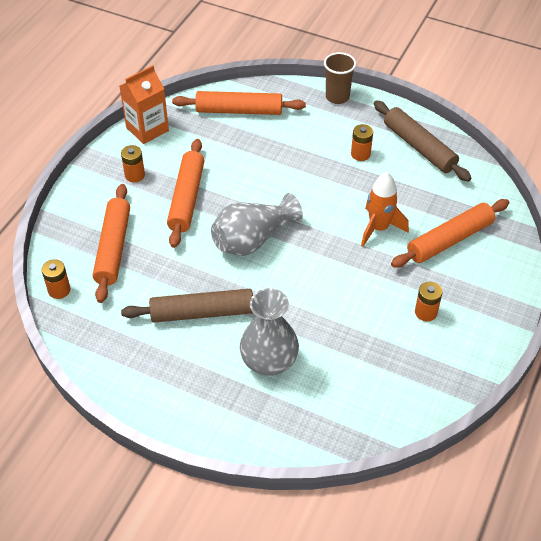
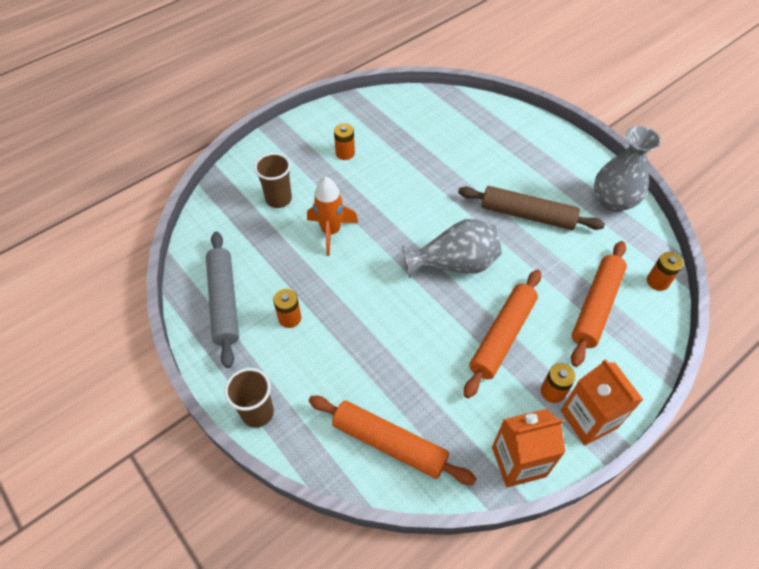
camera: 155 degrees left, 5 degrees up
grey vase [240,288,299,376] -> grey vase moved to [594,126,661,212]
brown rolling pin [374,100,471,182] -> grey rolling pin [206,232,239,368]
orange rolling pin [391,199,509,268] -> brown cup [254,153,292,208]
none -> orange carton [561,359,643,445]

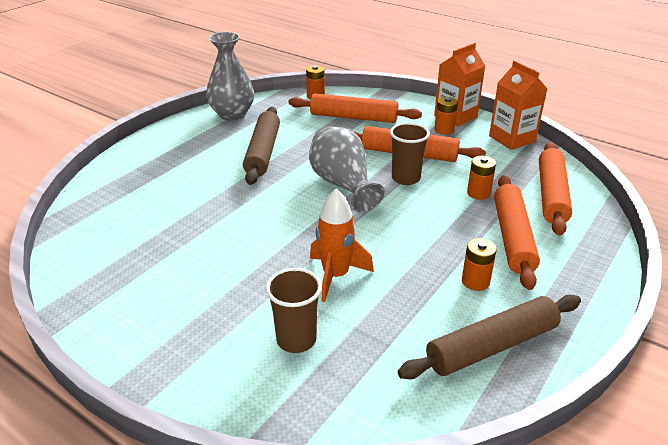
camera: 105 degrees left, 20 degrees down
grey rolling pin [206,232,239,368] -> brown rolling pin [398,295,581,379]
brown cup [224,368,274,428] -> brown cup moved to [390,123,430,185]
orange battery [334,123,355,160] -> orange battery moved to [467,156,496,200]
none -> orange rolling pin [494,175,540,290]

